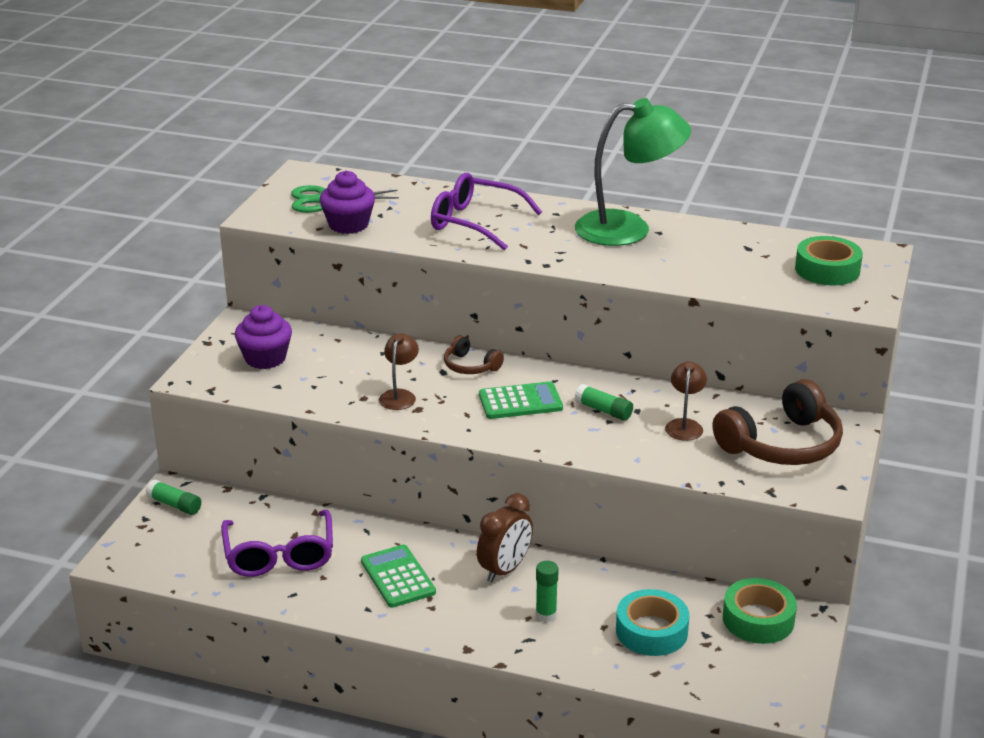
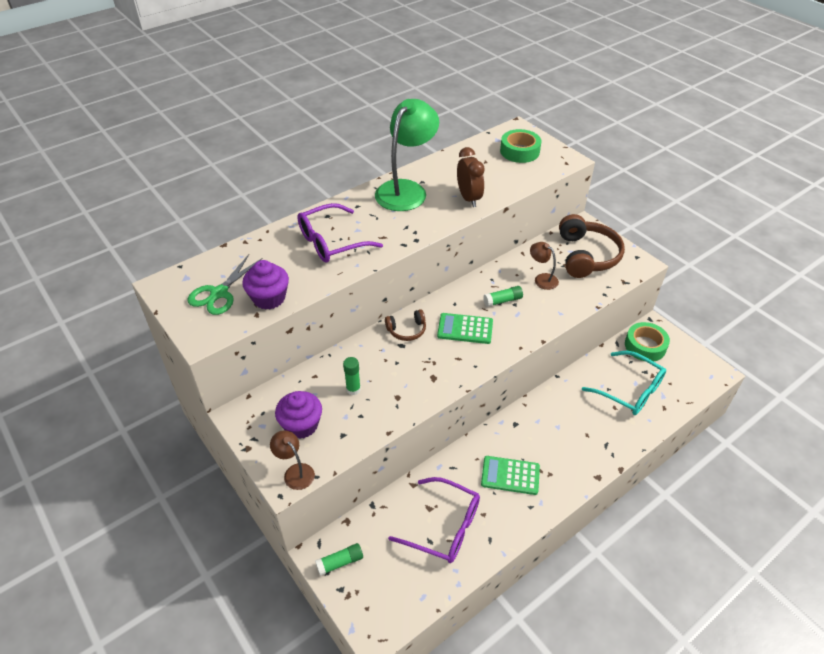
camera: 55 degrees left, 15 degrees up
brown lamp [379,333,419,410] -> brown lamp moved to [270,430,315,490]
brown clock [477,493,533,583] -> brown clock moved to [457,147,485,207]
green calculator [479,381,563,419] -> green calculator turned 105 degrees counterclockwise [437,313,493,344]
green glue stick [536,561,559,622] -> green glue stick moved to [343,357,361,395]
turquoise tape [616,589,689,656] -> turquoise glasses [582,351,666,415]

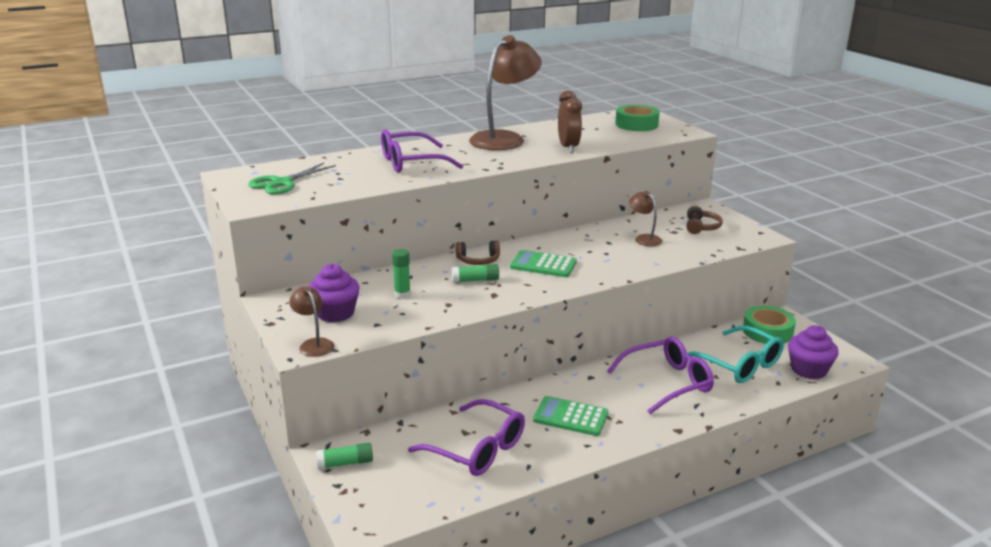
camera: 10 degrees right, 20 degrees down
purple cupcake [242,260,289,310] -> purple cupcake moved to [788,325,839,379]
green lamp [375,99,439,211] -> brown lamp [469,35,542,150]
green glue stick [483,286,523,307] -> green glue stick moved to [452,264,499,283]
brown headphones [559,214,625,278] -> brown headphones [687,206,723,234], size x0.51
none -> purple glasses [607,337,714,414]

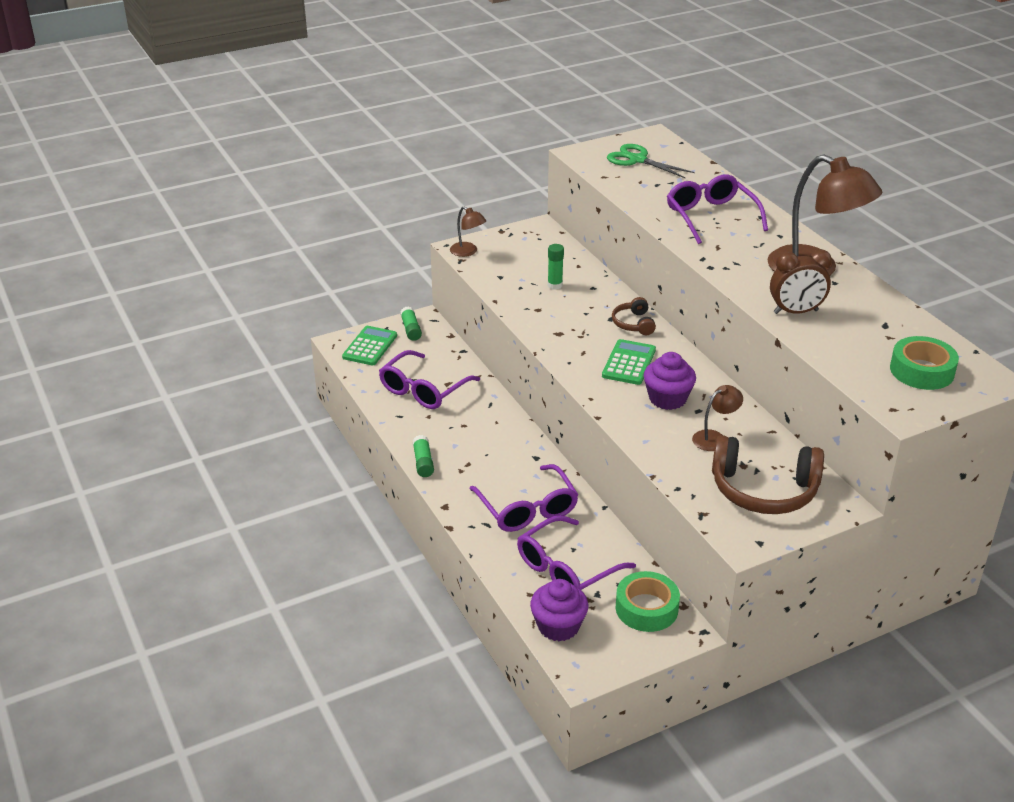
camera: 90 degrees right, 10 degrees up
brown lamp [289,286,334,357] -> brown lamp turned 75 degrees clockwise [450,206,486,257]
purple cupcake [309,264,360,322] -> purple cupcake moved to [644,352,696,410]
green glue stick [452,264,499,283] -> green glue stick moved to [413,435,434,477]
green calculator [533,396,608,436] -> green calculator moved to [342,326,397,365]
brown headphones [687,206,723,234] -> brown headphones [712,435,824,514], size x1.97
turquoise glasses [687,326,784,383] -> purple glasses [517,515,636,590]

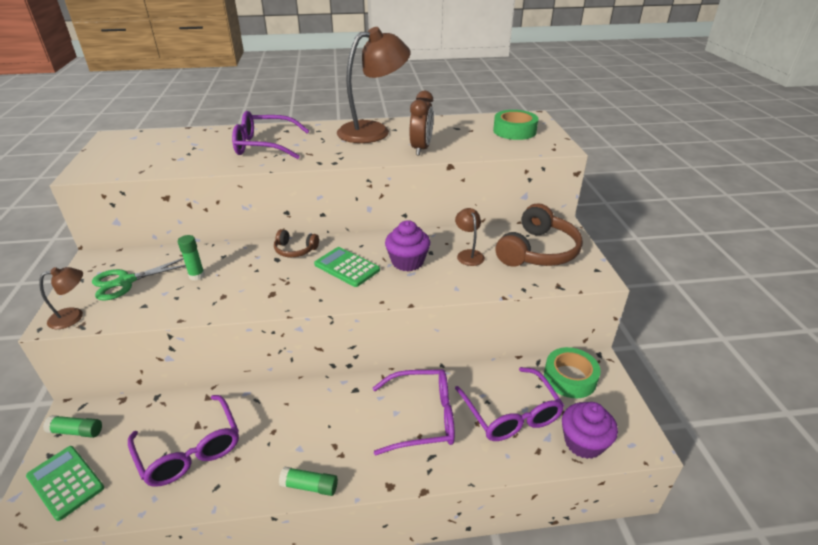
camera: 70 degrees left, 0 degrees up
green scissors [607,144,695,178] -> green scissors moved to [92,258,186,301]

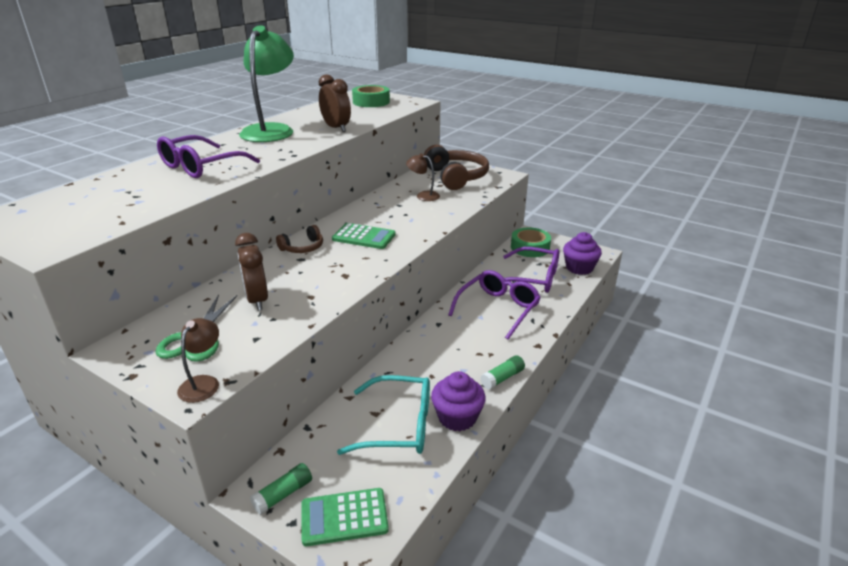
camera: 50 degrees left, 5 degrees down
purple glasses [128,395,239,487] -> turquoise glasses [337,375,430,455]
green glue stick [178,235,205,281] -> brown clock [235,233,268,311]
green calculator [314,247,380,287] -> green calculator turned 150 degrees counterclockwise [332,223,396,249]
brown lamp [337,27,411,143] -> green lamp [239,25,294,142]
purple cupcake [385,220,430,271] -> purple cupcake moved to [431,371,486,431]

